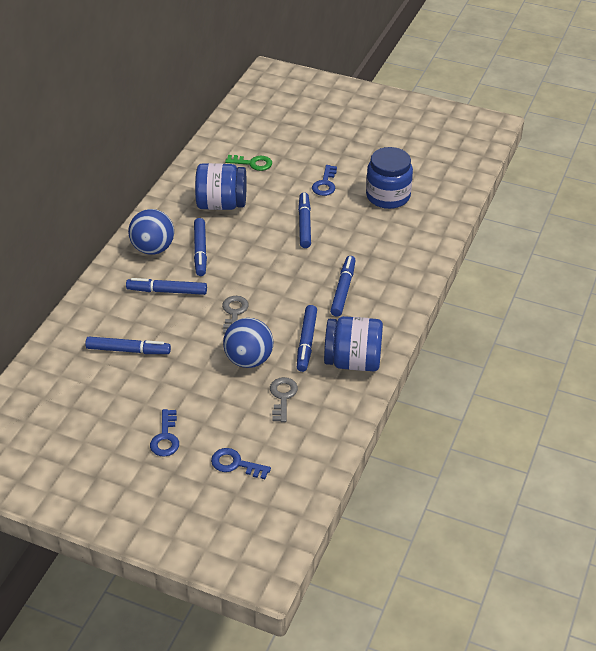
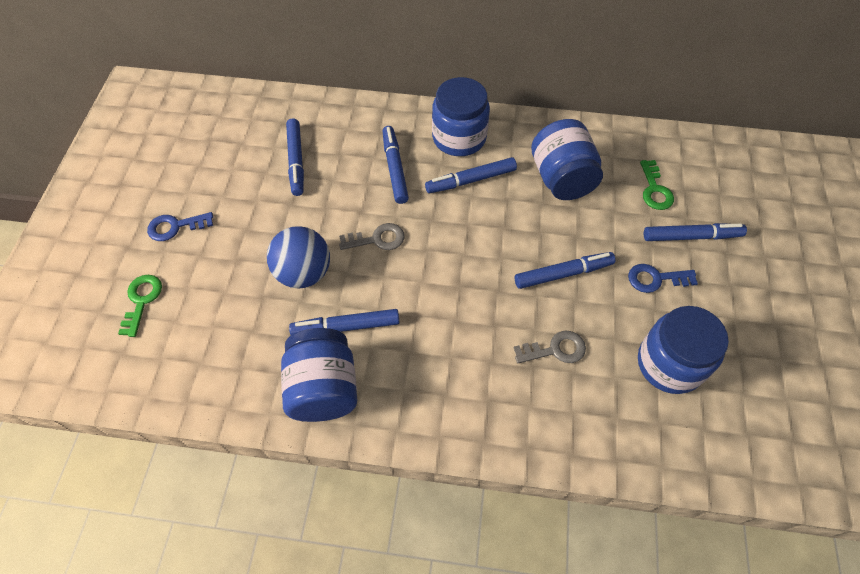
camera: 75 degrees right, 15 degrees up
blue ball [128,209,174,255] -> blue jar [432,77,490,156]
blue key [211,448,271,479] -> green key [118,275,162,337]
grey key [270,377,298,422] -> grey key moved to [514,331,586,363]
blue marker [330,256,356,317] -> blue marker moved to [644,223,747,241]

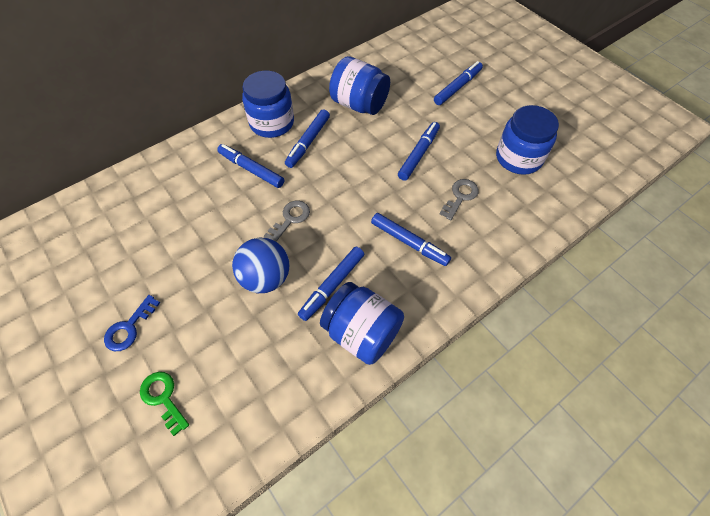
camera: 45 degrees left, 0 degrees up
blue marker [286,119,304,196] -> blue marker moved to [371,213,451,266]
blue key [628,264,698,293] -> none
green key [640,160,674,210] -> none

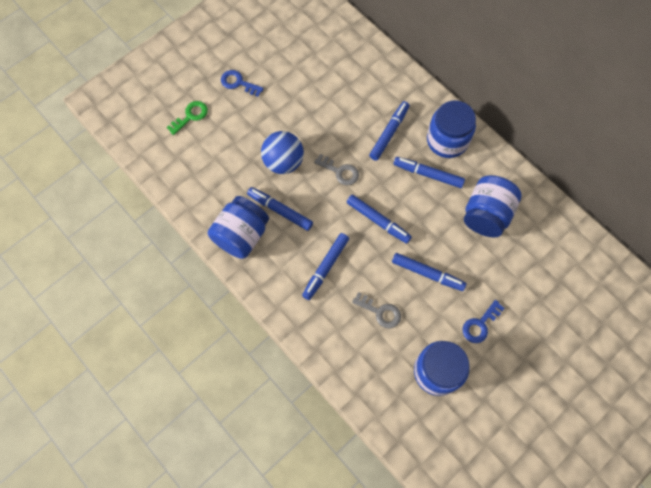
camera: 85 degrees right, 10 degrees up
blue marker [434,61,483,105] -> blue marker moved to [347,195,412,244]
none -> blue key [462,300,505,343]

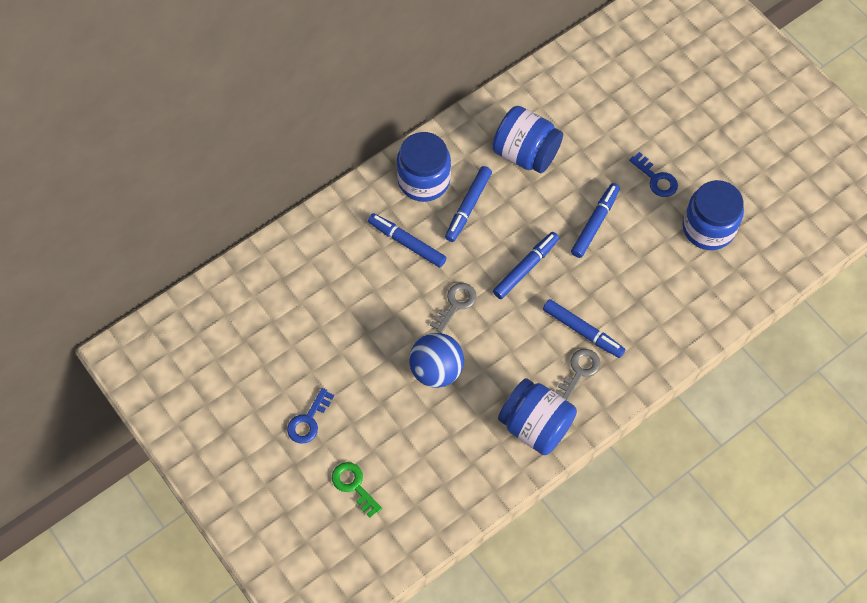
camera: 85 degrees left, 5 degrees down
blue marker [247,187,313,231] -> none
grey key [352,292,401,328] -> grey key moved to [555,349,601,401]

